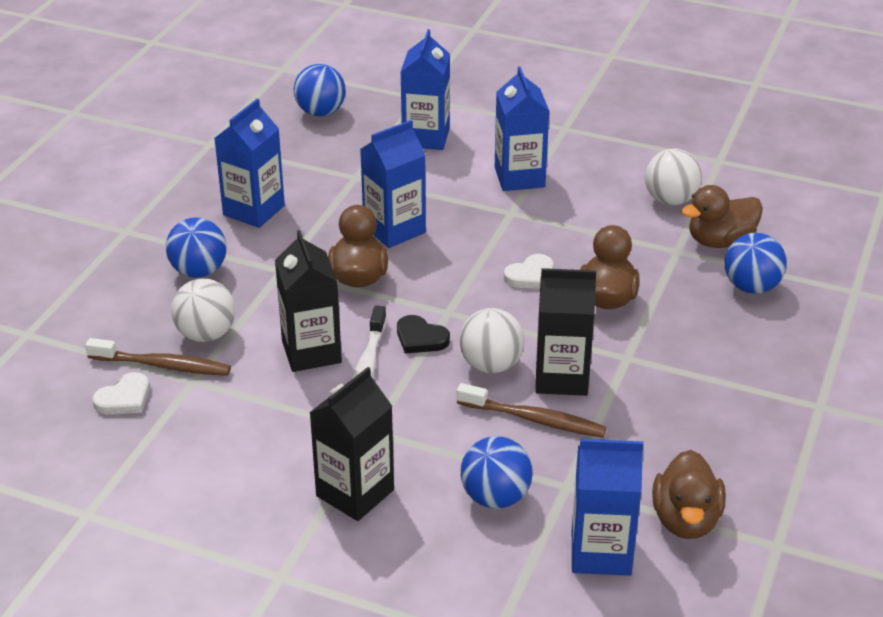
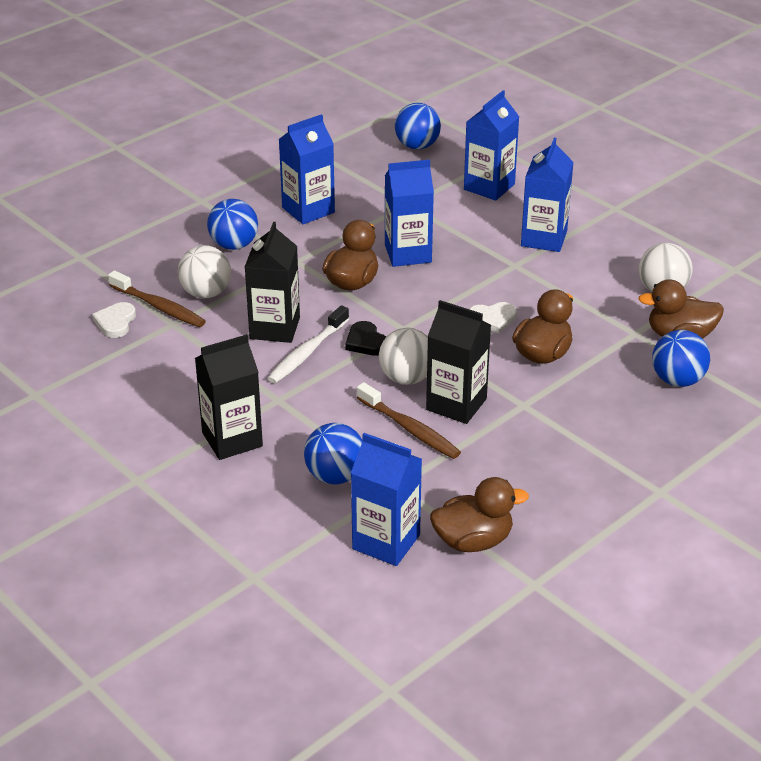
camera: 25 degrees right, 0 degrees up
white heart [93,372,150,414] -> white heart turned 120 degrees clockwise [92,302,136,338]
brown duck [652,450,726,539] -> brown duck turned 135 degrees counterclockwise [430,477,529,552]

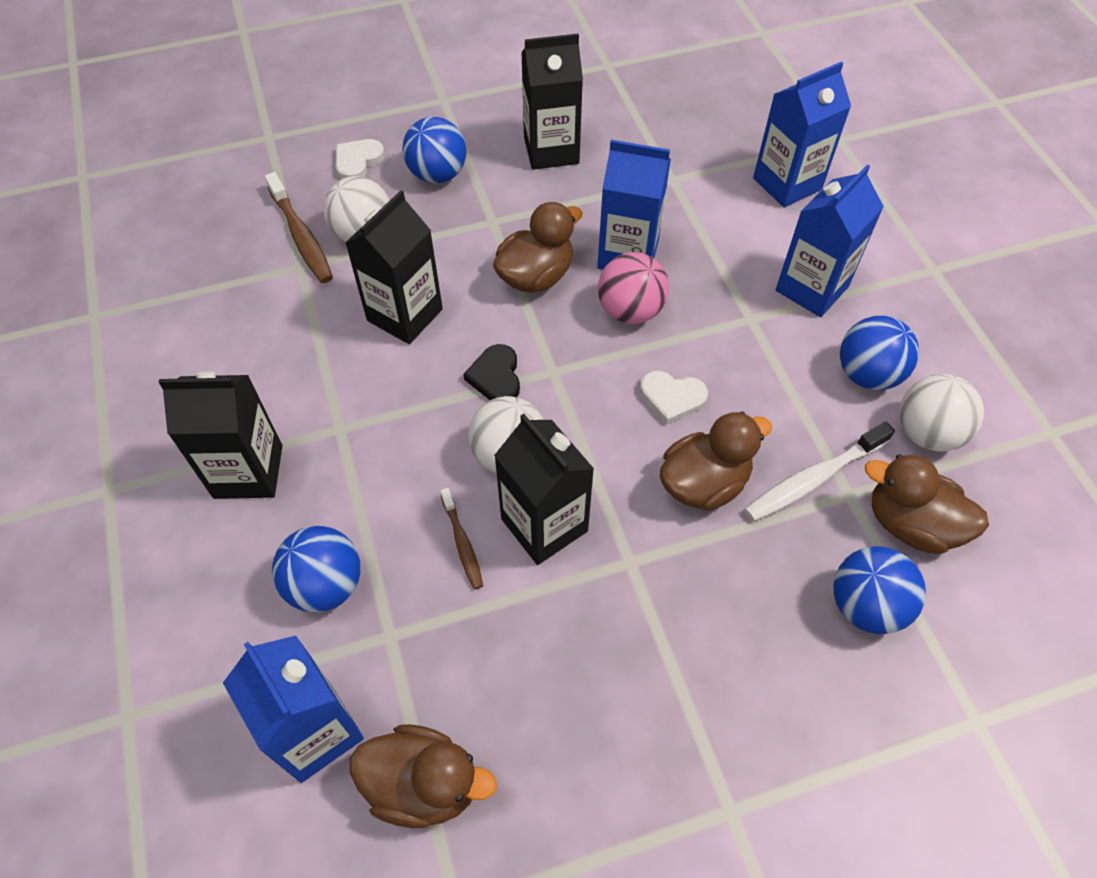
camera: 25 degrees right, 20 degrees up
white heart [92,302,136,338] -> white heart moved to [336,139,385,179]
white toothbrush [267,305,349,384] -> white toothbrush moved to [745,421,895,521]
blue carton [279,114,335,224] -> black carton [521,34,583,170]
brown toothbrush [357,382,461,459] -> brown toothbrush [440,488,483,589], size x0.60
blue ball [395,103,441,149] -> blue ball moved to [840,316,919,390]
none -> pink ball [598,252,669,324]

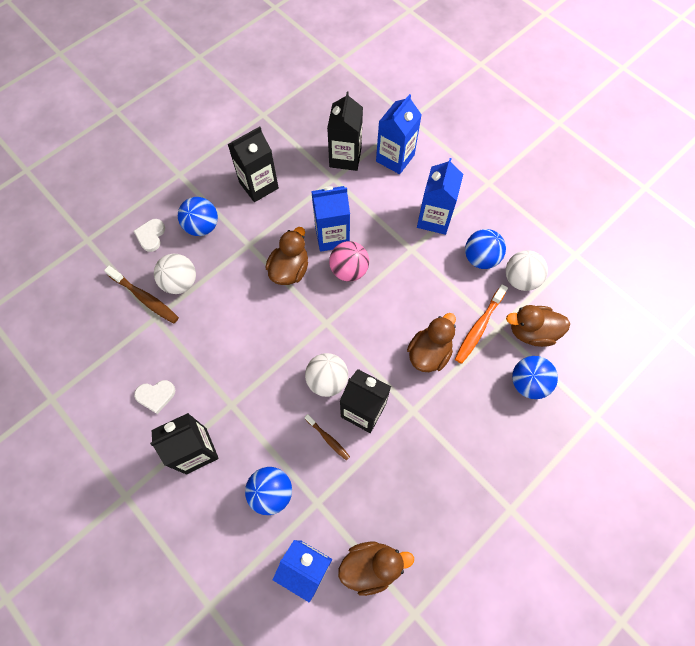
camera: 25 degrees left, 10 degrees up
black carton [345,190,443,344] -> black carton moved to [327,91,363,171]
black heart [464,344,520,400] -> none
white heart [640,371,708,425] -> white heart moved to [134,380,175,414]
white toothbrush [745,421,895,521] -> orange toothbrush [455,284,508,364]

